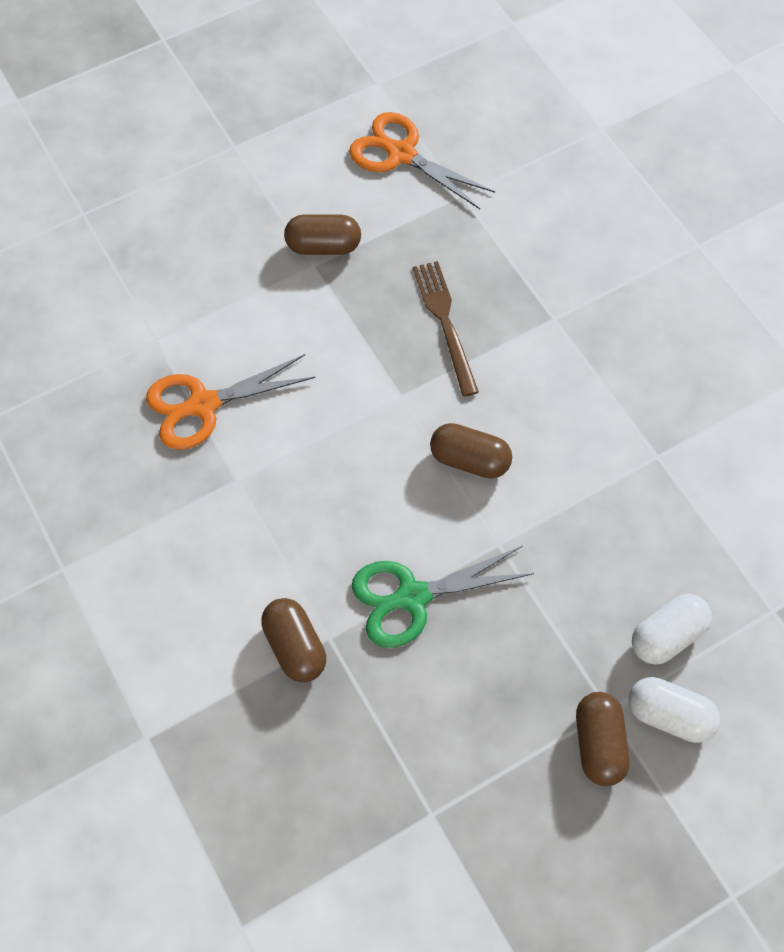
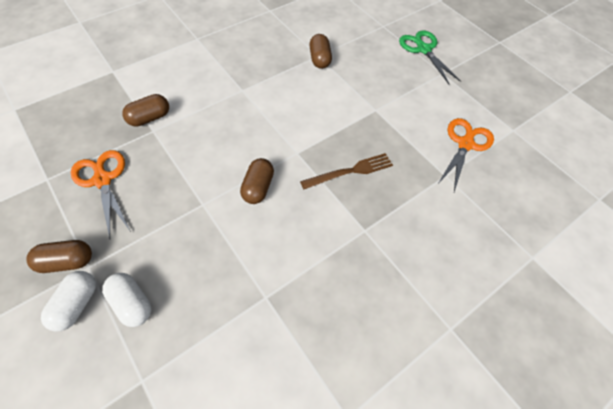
camera: 80 degrees right, 5 degrees down
orange scissors [146,354,316,449] -> orange scissors moved to [70,150,131,239]
brown capsule [284,215,361,255] -> brown capsule moved to [309,34,332,69]
green scissors [352,546,534,648] -> green scissors moved to [399,30,461,84]

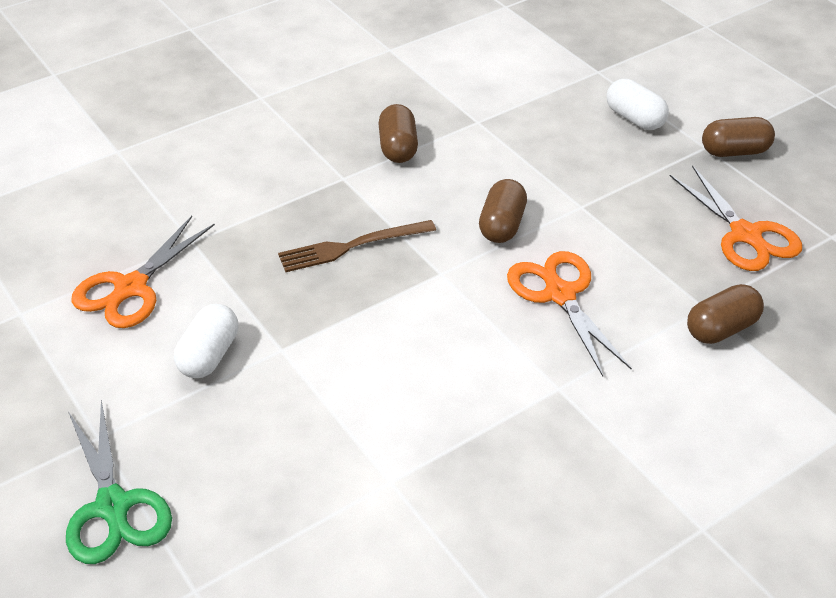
camera: 175 degrees left, 15 degrees down
white capsule [41,271,96,332] -> white capsule moved to [174,304,238,378]
brown capsule [309,34,332,69] -> brown capsule moved to [378,104,418,163]
none -> orange scissors [507,251,632,376]

